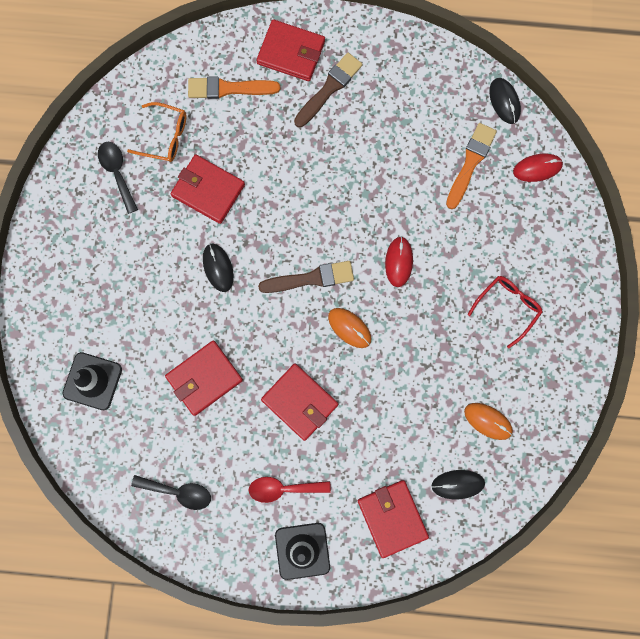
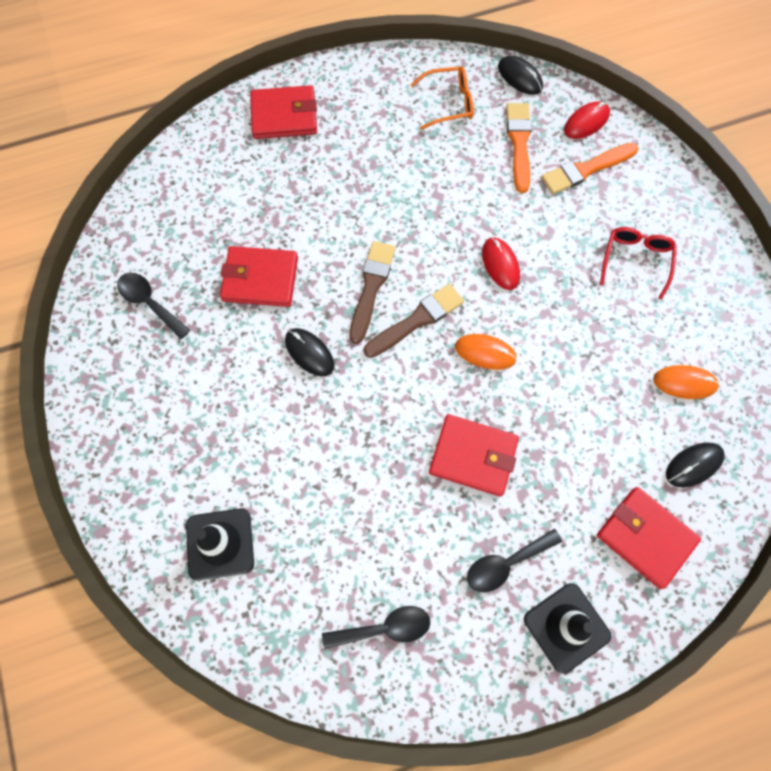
camera: 25 degrees left, 10 degrees down
orange glasses [127,102,187,162] -> orange glasses moved to [411,66,474,130]
red wallet [165,340,243,416] -> none
orange brush [188,77,280,99] -> orange brush moved to [541,143,638,194]
red spoon [249,477,331,503] -> black spoon [467,529,562,592]
brown brush [294,52,363,127] -> brown brush moved to [349,241,396,344]

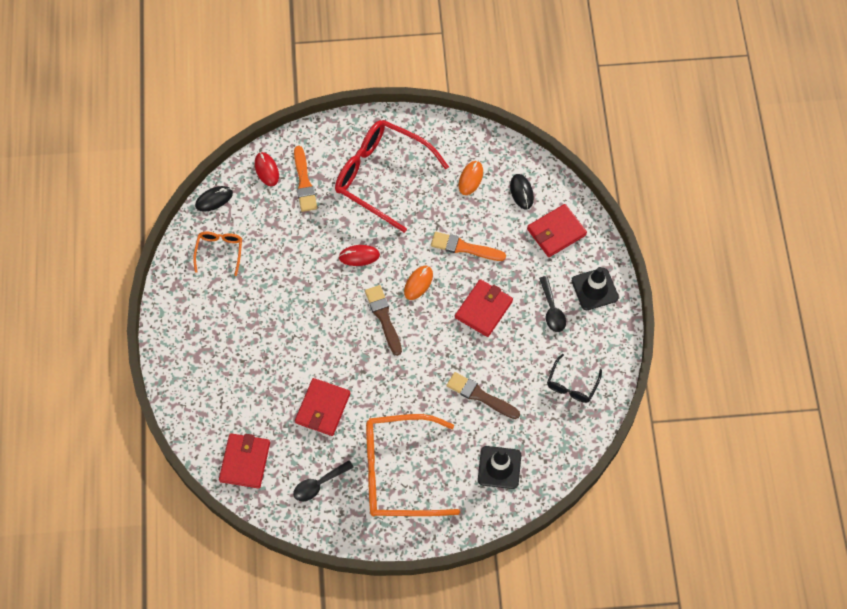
camera: 75 degrees left, 5 degrees down
red wallet [250,85,317,139] -> red wallet moved to [219,433,270,489]
black mouse [285,328,334,376] -> none
black spoon [322,606,430,649] -> black glasses [547,354,602,403]
brown brush [349,241,396,344] -> brown brush moved to [446,372,520,419]
orange brush [506,103,532,193] -> orange brush moved to [431,232,506,261]
red glasses [600,227,677,300] -> red glasses [335,120,449,233], size x2.12
none -> orange glasses [366,414,460,516]

